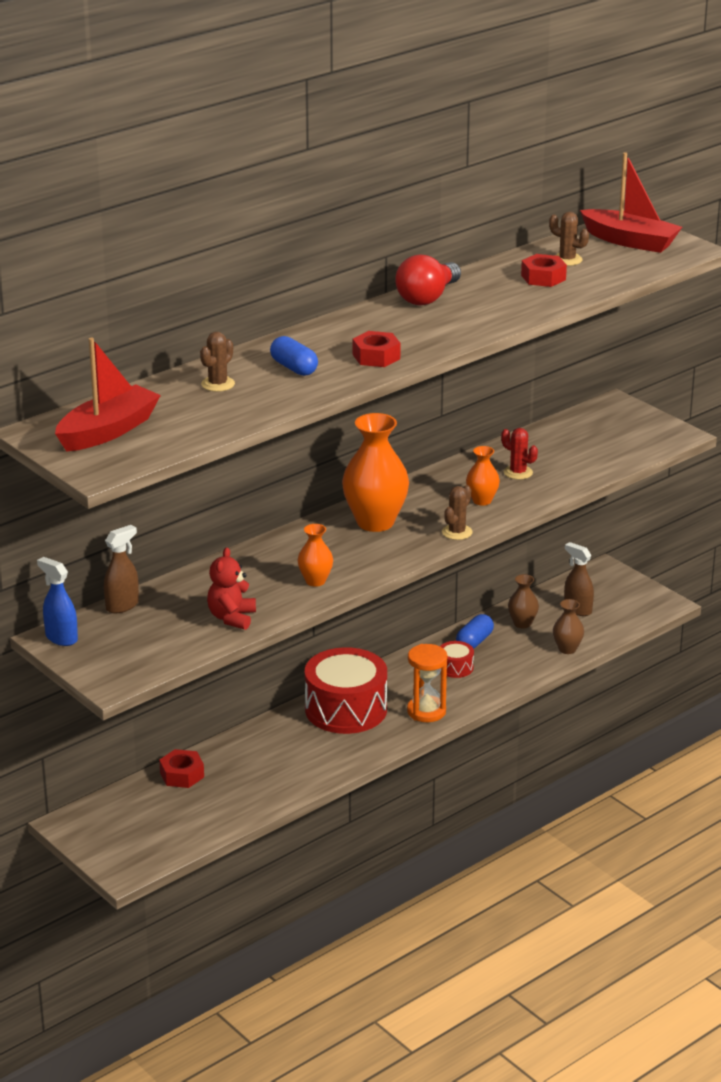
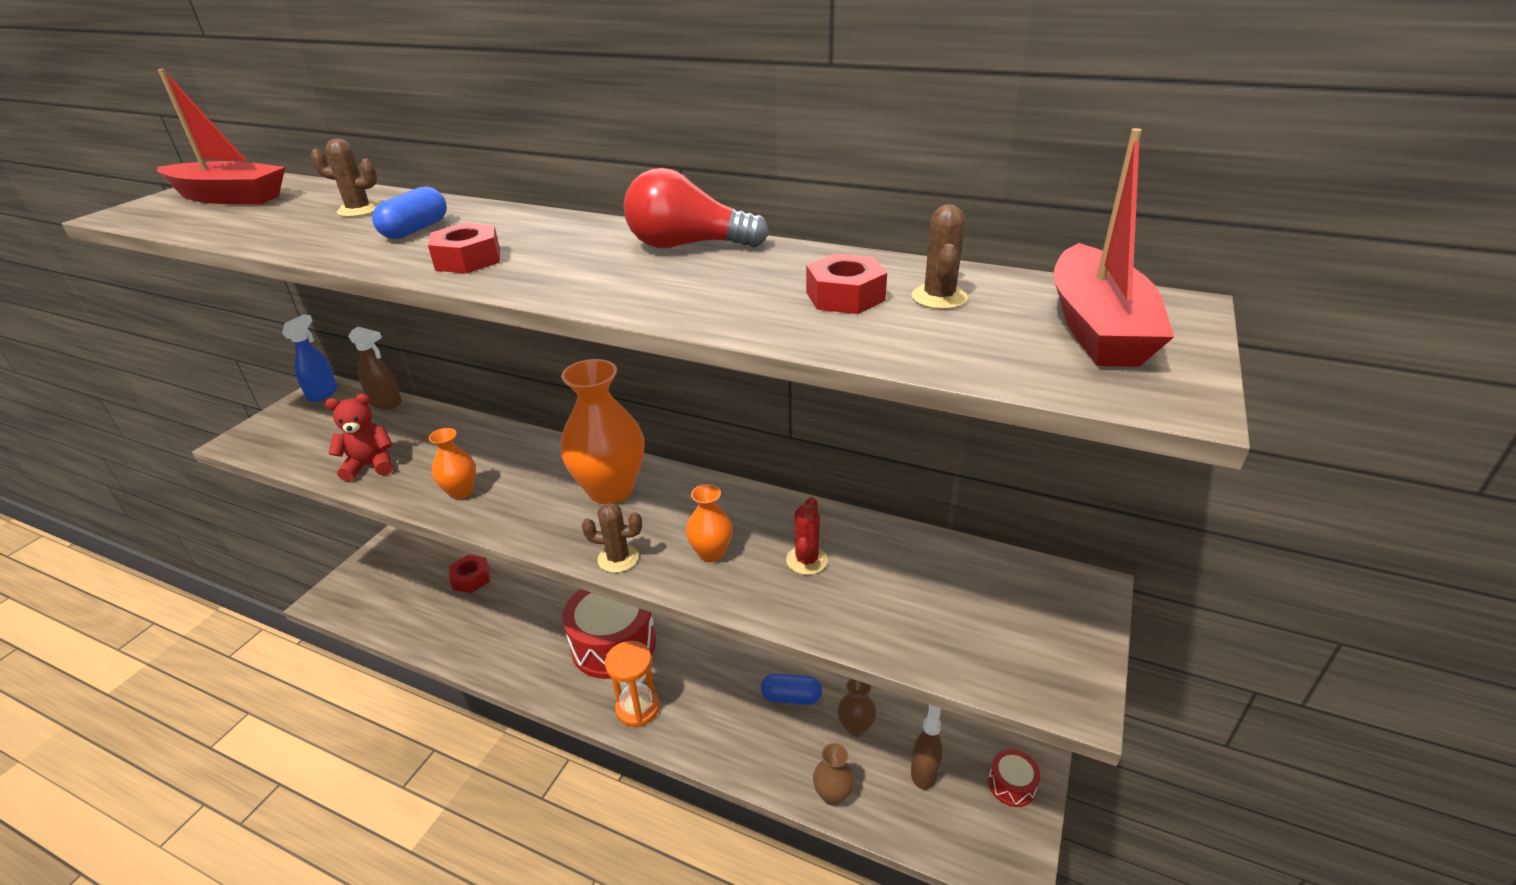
camera: 65 degrees right, 5 degrees up
red drum [440,641,474,678] -> red drum moved to [988,749,1040,807]

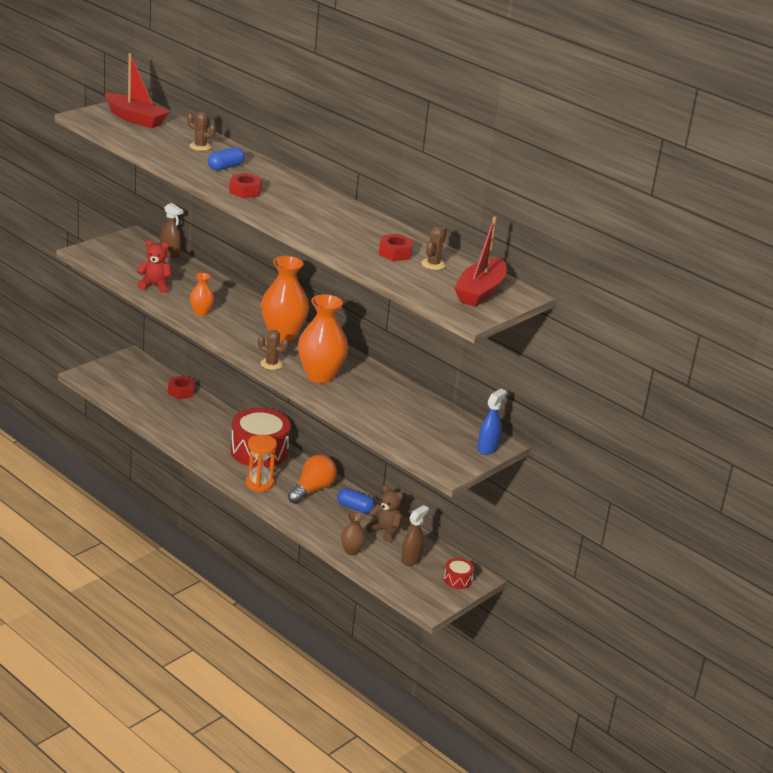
camera: 15 degrees right, 5 degrees down
blue spray bottle [282,314,337,402] -> blue spray bottle moved to [477,389,507,455]
red light bulb [624,168,769,248] -> none
orange vase [686,484,733,562] -> orange vase [298,294,348,383], size x1.95
red cactus [786,497,828,575] -> none
brown vase [838,679,877,736] -> brown teddy bear [366,485,403,542]
none -> orange light bulb [288,455,337,504]

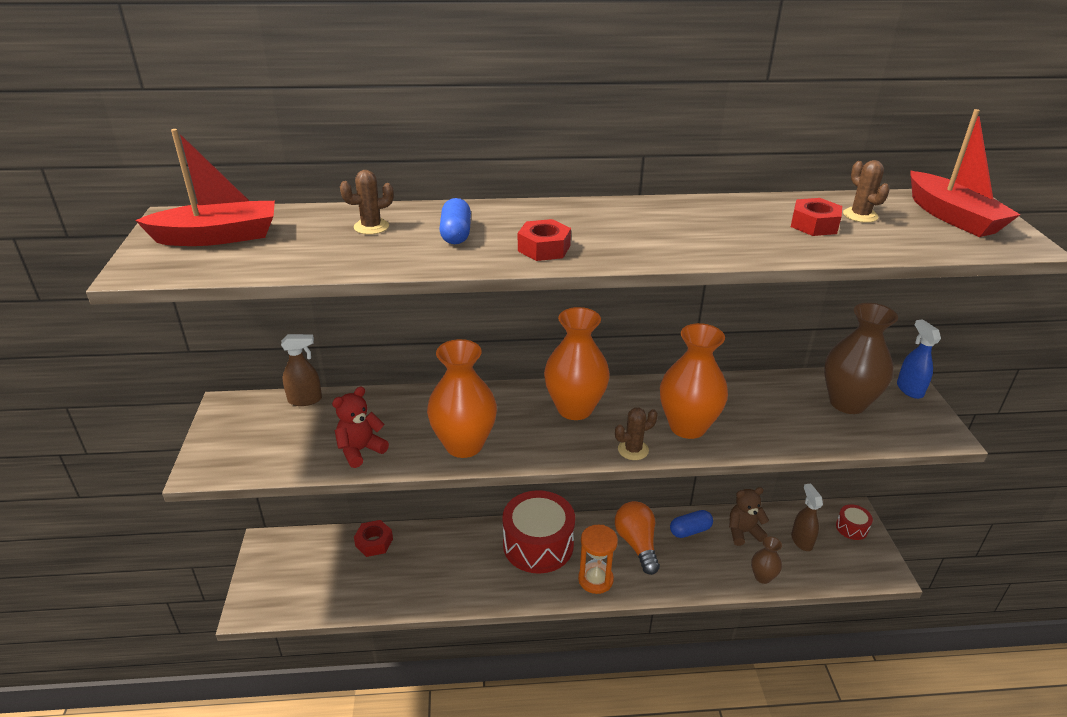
camera: 45 degrees left, 5 degrees up
orange vase [190,273,214,316] -> orange vase [427,339,497,458], size x1.95
none -> brown vase [824,303,898,414]

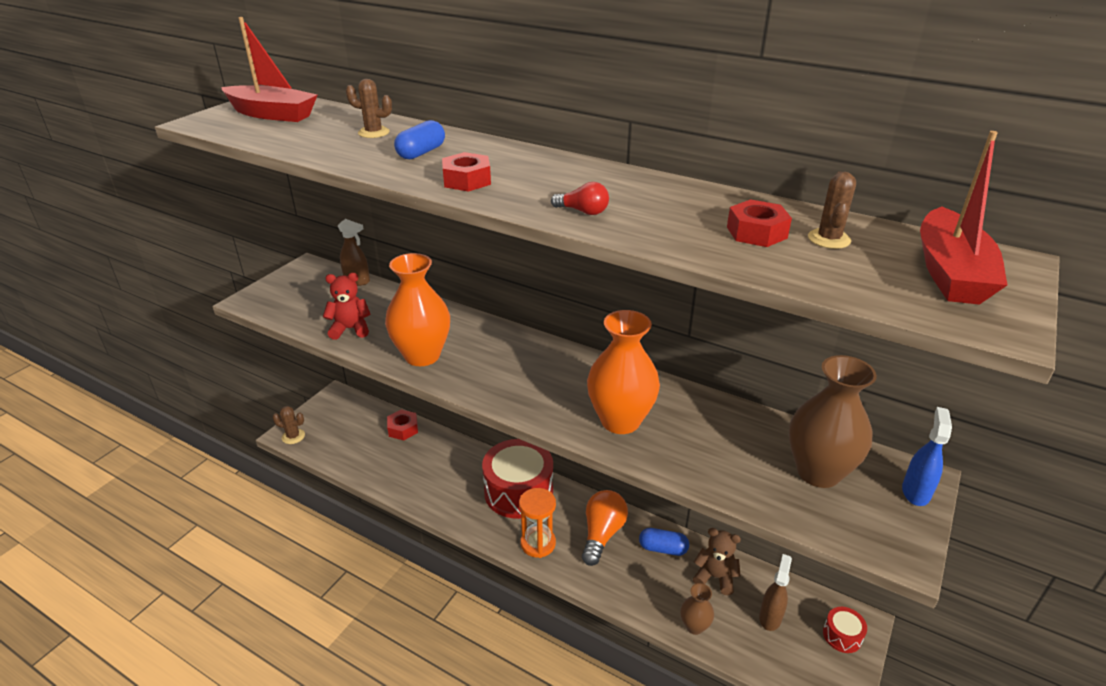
camera: 35 degrees right, 0 degrees up
orange vase [544,307,610,420] -> none
brown cactus [615,408,658,460] -> brown cactus moved to [273,406,305,444]
none -> red light bulb [551,182,609,215]

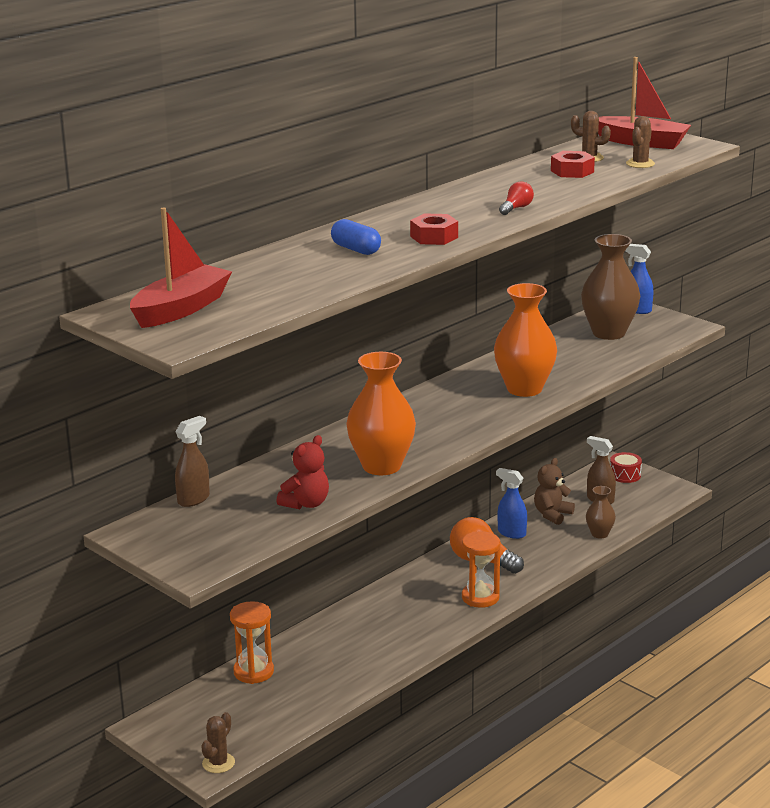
camera: 75 degrees left, 10 degrees down
red teddy bear [323,273,370,340] -> red teddy bear turned 150 degrees counterclockwise [276,435,329,509]
brown cactus [346,79,392,138] -> brown cactus moved to [626,116,655,168]
red nut [387,409,418,440] -> orange hourglass [230,601,274,684]
red drum [482,439,553,519] -> none
blue capsule [639,528,689,556] -> blue spray bottle [496,468,527,539]

